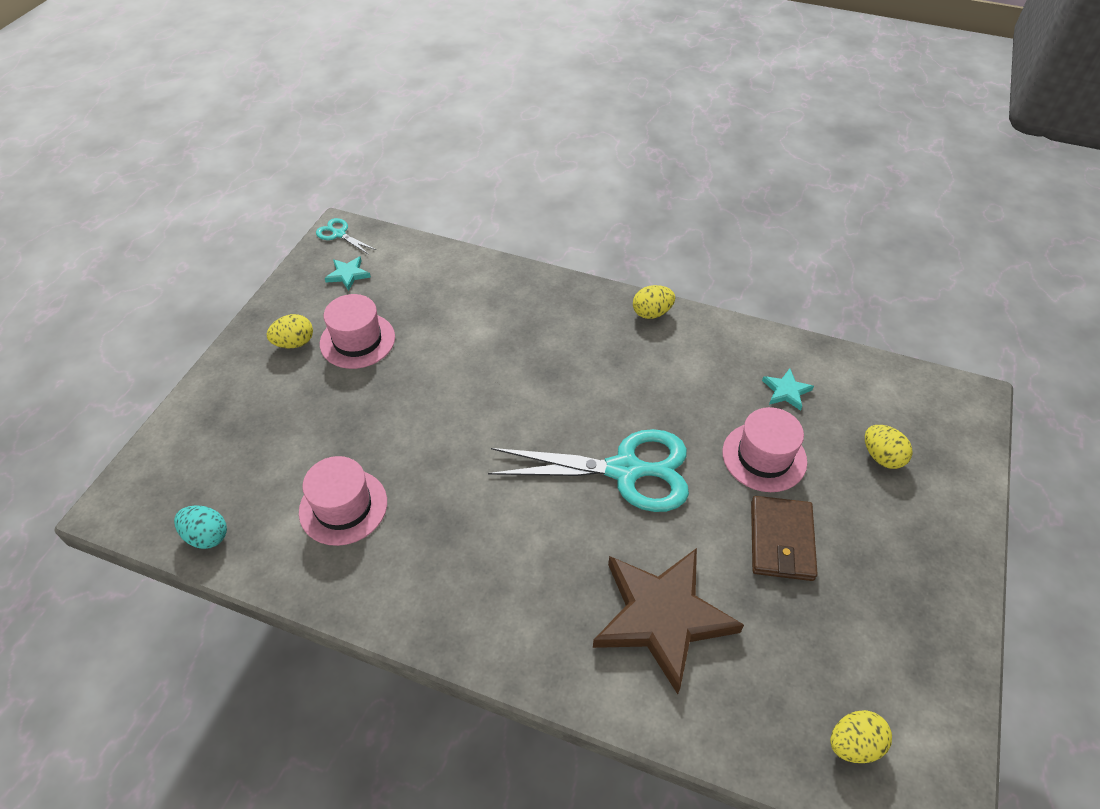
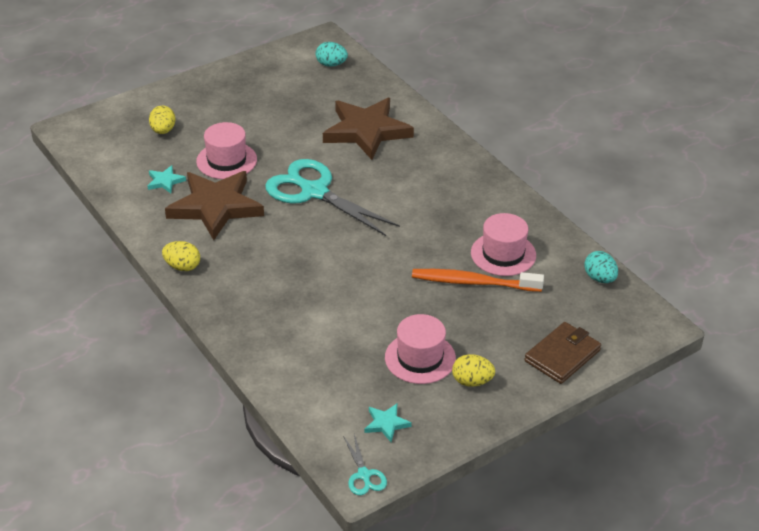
camera: 145 degrees left, 10 degrees down
brown wallet [751,496,818,581] -> brown wallet moved to [524,322,601,384]
yellow egg [830,710,892,763] -> turquoise egg [316,42,348,67]
none -> brown star [165,171,264,240]
none -> orange toothbrush [412,269,544,292]

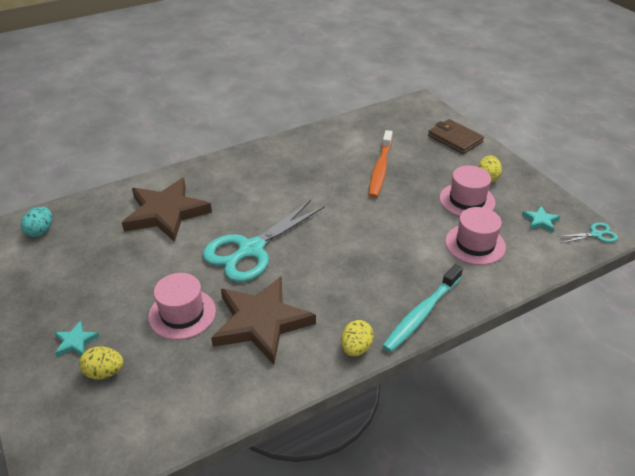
camera: 85 degrees left, 0 degrees up
turquoise star [147,165,186,193] -> turquoise star moved to [54,320,100,357]
pink hat [471,213,536,276] -> pink hat moved to [445,207,506,265]
turquoise egg [584,251,618,283] -> none
none -> turquoise toothbrush [382,264,463,353]

